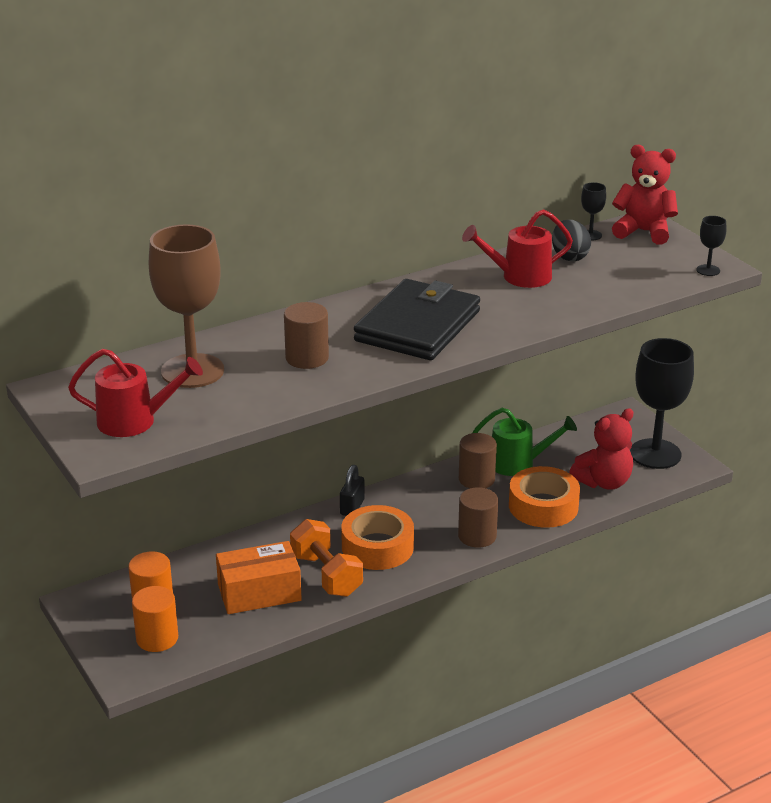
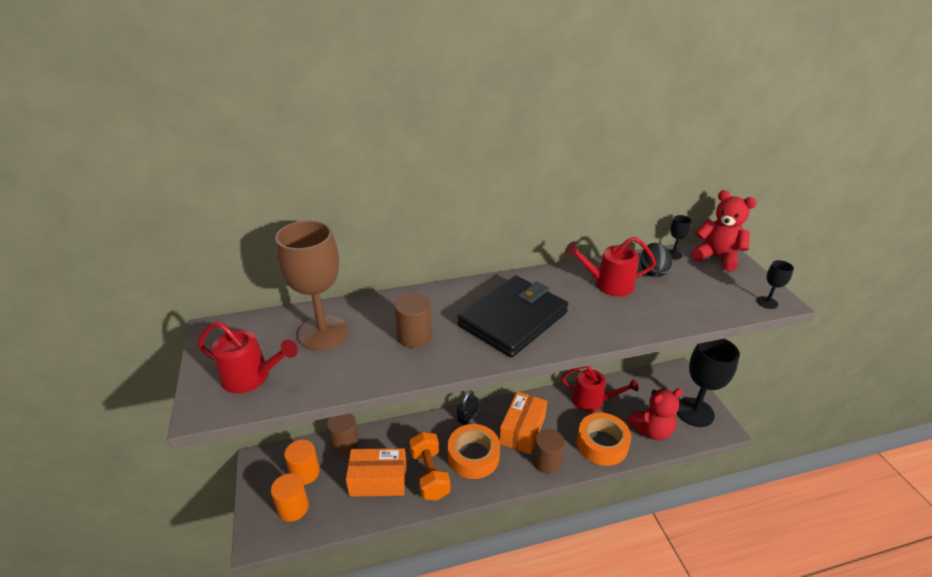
camera: 15 degrees right, 5 degrees up
brown cylinder [459,433,497,489] -> brown cylinder moved to [327,413,359,455]
green watering can [472,408,577,476] -> red watering can [561,366,638,412]
none -> orange box [500,391,547,454]

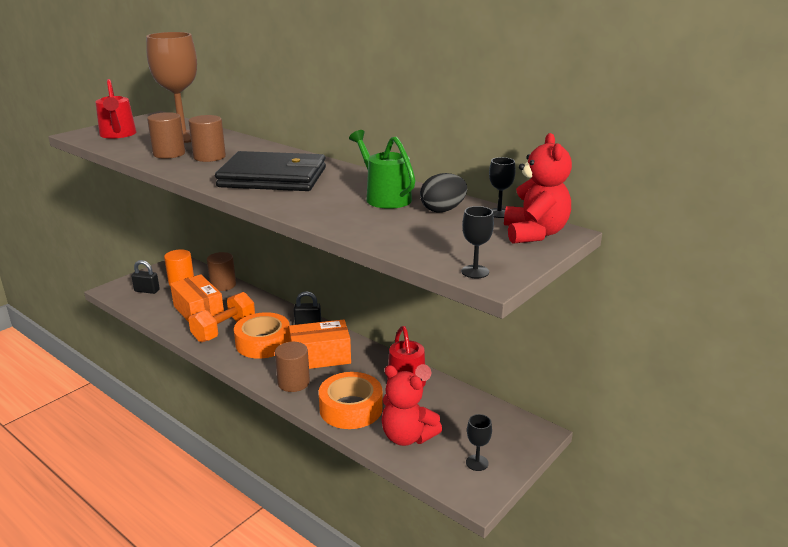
camera: 55 degrees right, 10 degrees down
orange cylinder [271,473,309,522] -> black padlock [131,260,160,294]
red watering can [565,237,656,296] -> green watering can [349,130,416,209]
black goblet [677,339,740,427] -> black goblet [466,414,492,471], size x0.42
none -> brown cylinder [147,112,185,159]

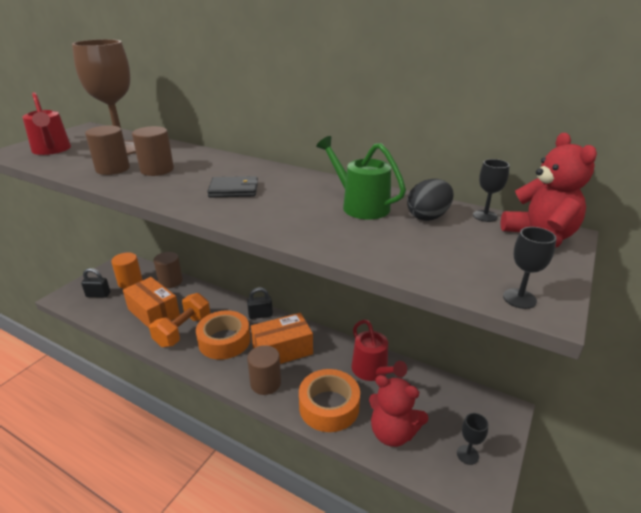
camera: 10 degrees left, 5 degrees up
black wallet [215,151,326,191] -> black wallet [207,176,258,197], size x0.47

